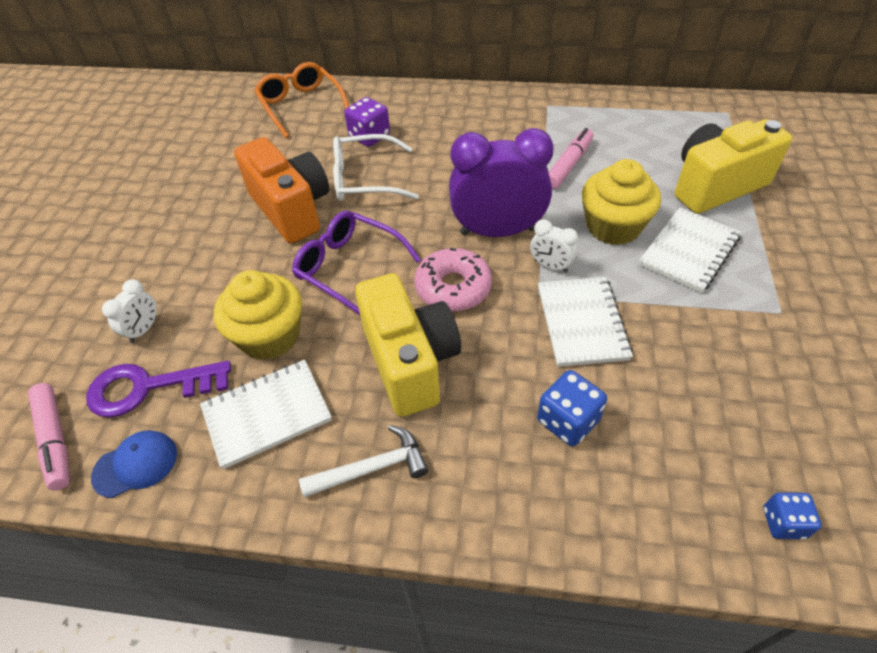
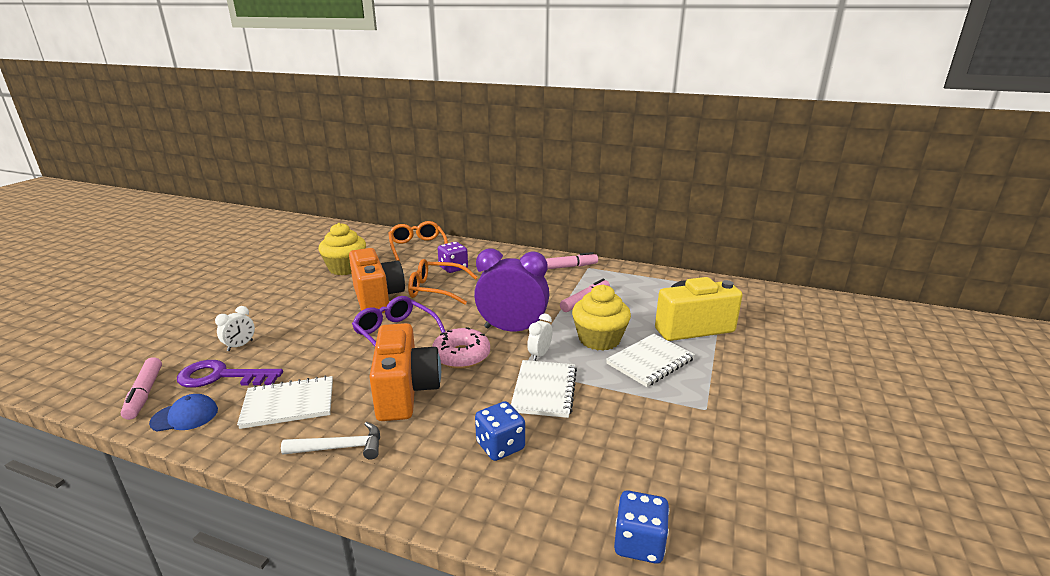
camera: 10 degrees right, 25 degrees down
yellow cupcake [214,270,302,360] -> yellow cupcake moved to [318,223,366,275]
white glasses [333,134,419,201] -> orange glasses [408,259,478,305]
yellow camera [355,273,461,417] -> orange camera [369,323,441,421]
white clock [530,219,578,273] -> white clock turned 75 degrees clockwise [527,314,553,361]
blue dice [763,493,822,539] -> blue dice [614,490,669,564], size x1.52
none -> pink marker [546,252,598,269]

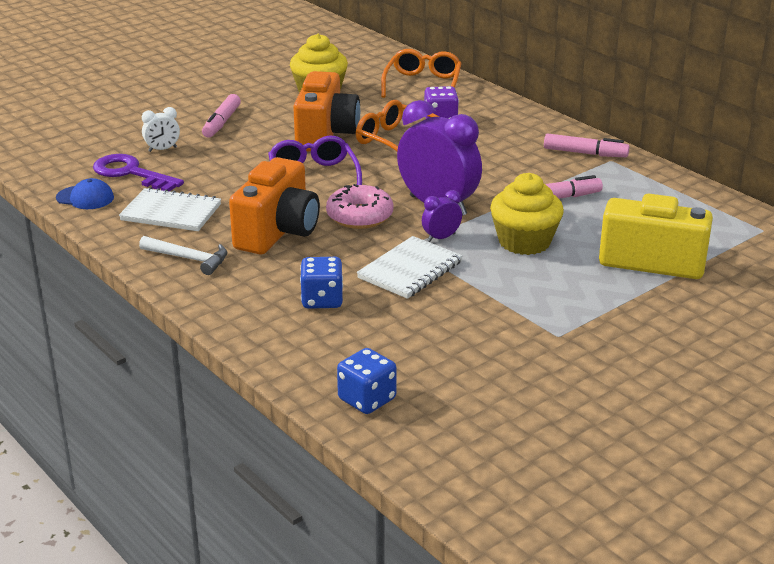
camera: 30 degrees right, 5 degrees up
pink marker [121,357,162,420] -> pink marker moved to [202,94,241,138]
white clock [527,314,553,361] -> purple clock [422,190,462,242]
white notebook [606,334,695,387] -> none

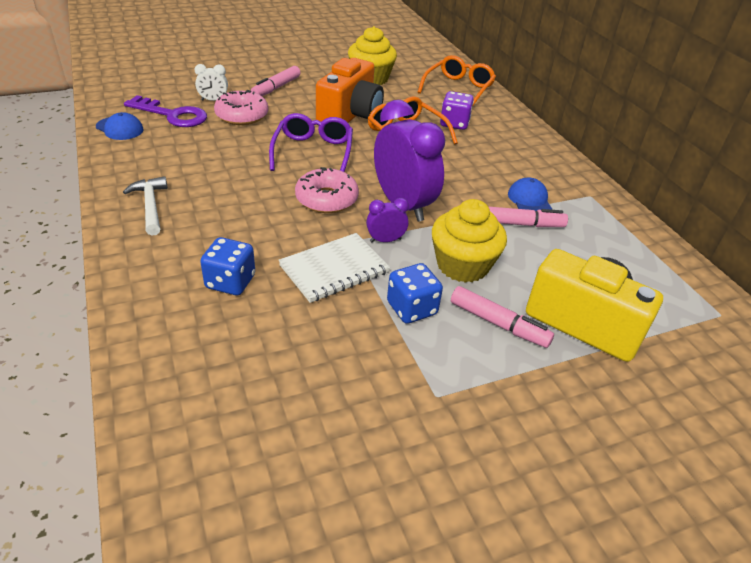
camera: 15 degrees right, 10 degrees up
purple key [93,154,184,191] -> purple key turned 150 degrees clockwise [124,95,207,127]
white notebook [119,187,221,231] -> none
white hammer [139,236,227,275] -> white hammer turned 150 degrees counterclockwise [123,176,168,236]
orange camera [229,157,320,254] -> none
blue dice [337,348,397,414] -> blue dice moved to [387,263,443,324]
pink marker [544,133,630,157] -> pink marker moved to [451,286,554,348]
none -> pink donut [214,90,268,125]
none -> blue cap [508,177,552,211]

